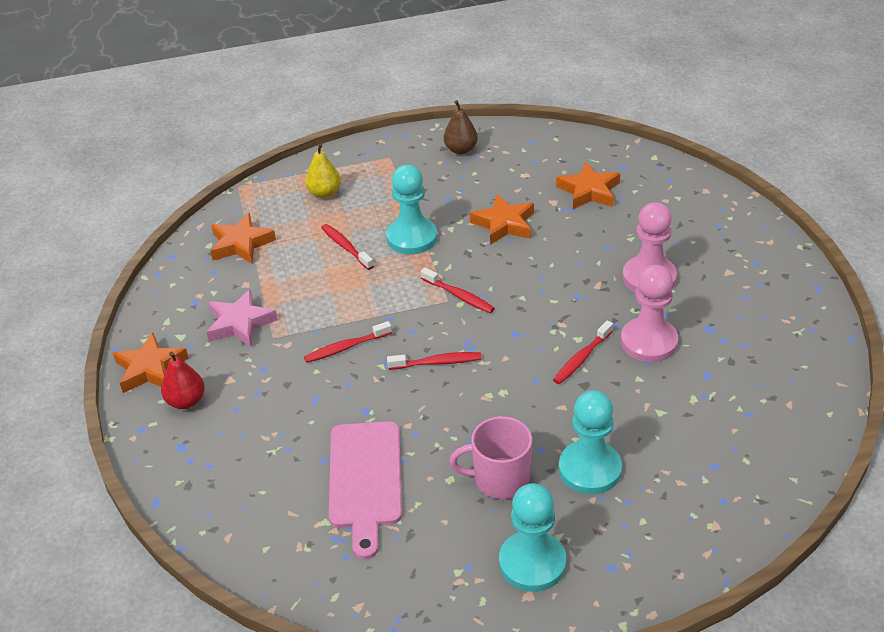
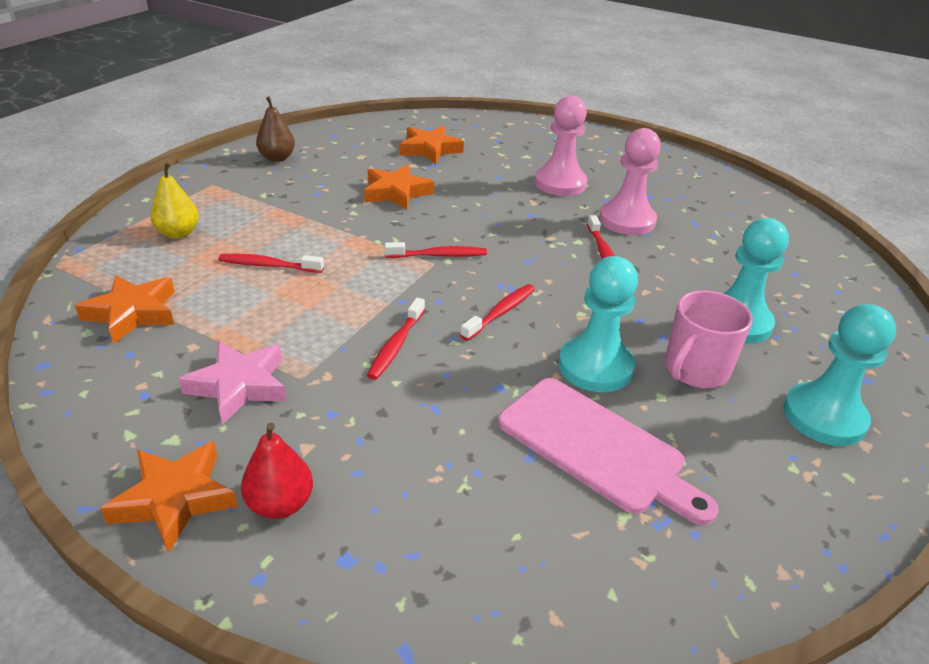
camera: 50 degrees left, 5 degrees down
turquoise pawn [386,165,437,254] -> turquoise pawn moved to [559,256,638,392]

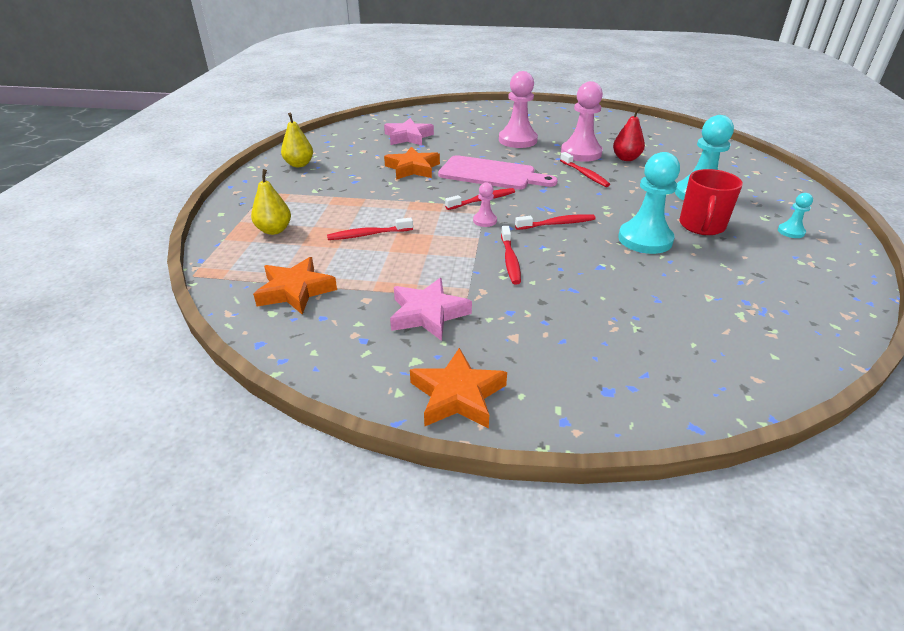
camera: 20 degrees left, 0 degrees up
red pear [241,423,313,519] -> red pear moved to [613,107,645,161]
brown pear [256,96,295,162] -> yellow pear [281,113,313,167]
orange star [400,126,464,164] -> pink star [384,118,434,145]
red toothbrush [460,284,535,341] -> red toothbrush turned 60 degrees clockwise [515,214,596,230]
pink cutting board [498,378,719,525] -> pink cutting board moved to [438,155,558,190]
pink mug [665,291,753,388] -> red mug [679,169,743,235]
turquoise pawn [783,304,896,446] -> turquoise pawn [778,193,813,238], size x0.48
none -> pink pawn [473,182,497,227]

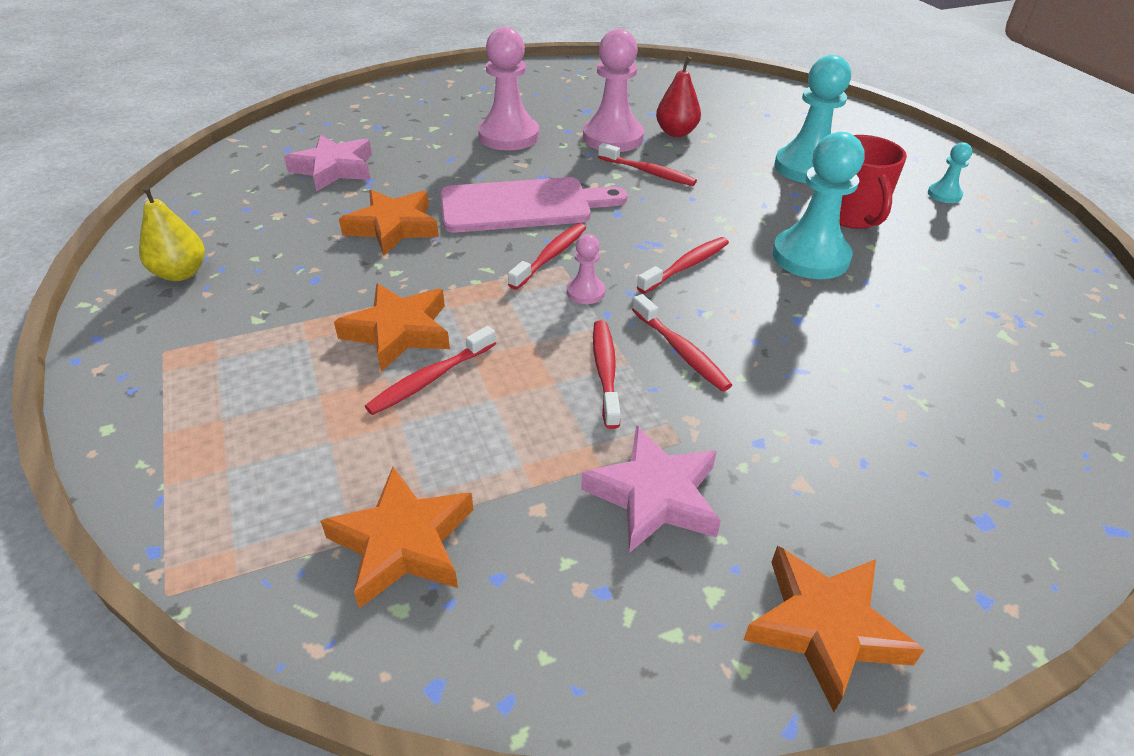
camera: 30 degrees left, 5 degrees up
yellow pear [251,169,291,235] -> none
none -> orange star [334,283,450,372]
none -> red toothbrush [593,320,620,429]

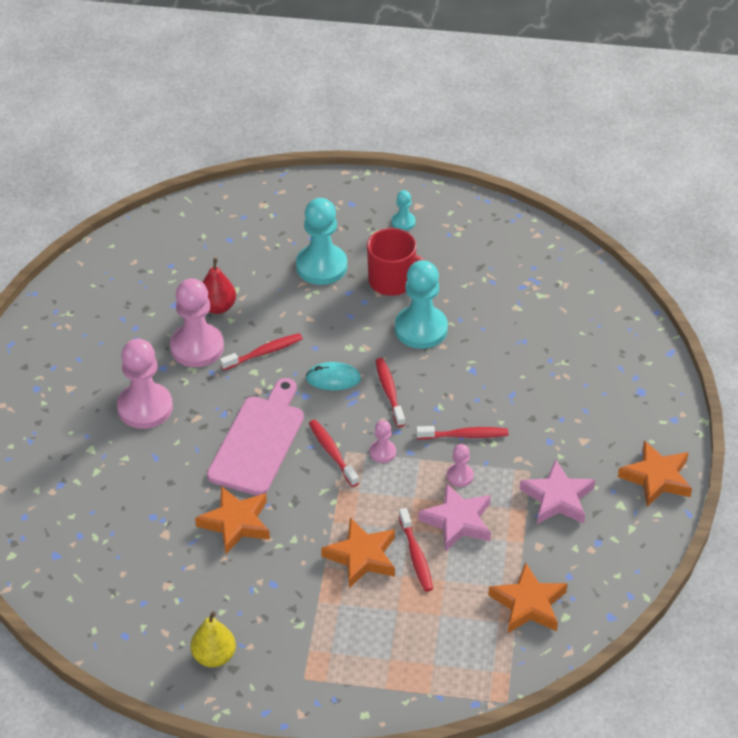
camera: 60 degrees left, 5 degrees up
pink star [284,135,372,191] -> pink star moved to [418,482,491,552]
red toothbrush [593,320,620,429] -> pink pawn [446,444,474,487]
none -> turquoise mouse [305,362,361,391]

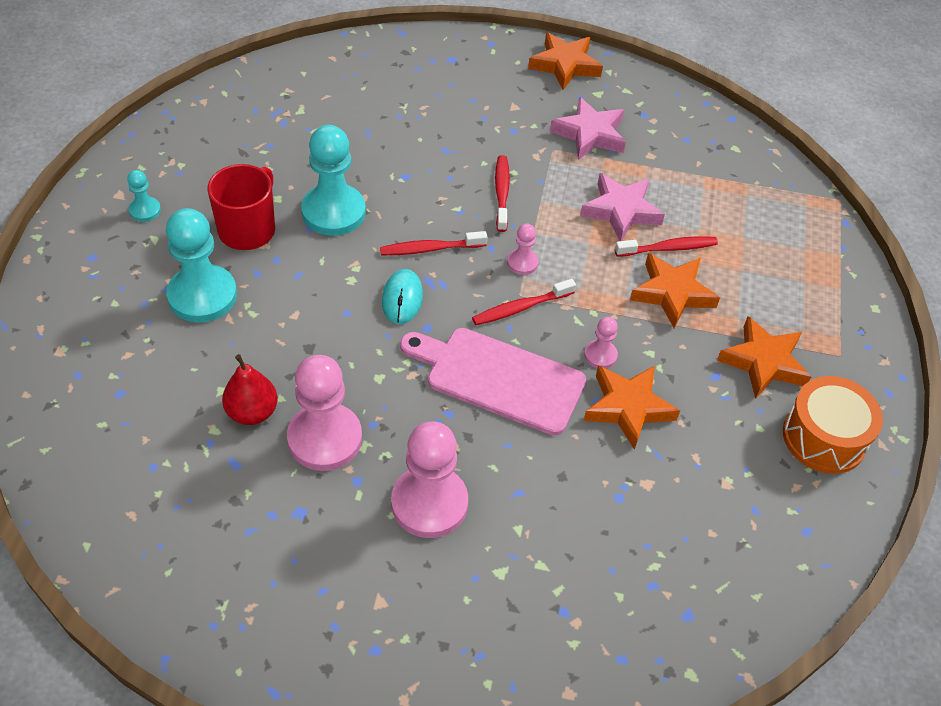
camera: 90 degrees left, 5 degrees up
yellow pear [190,611,236,667] -> orange drum [783,376,883,474]
red toothbrush [220,333,303,370] -> none
pink pawn [446,444,474,487] -> pink pawn moved to [584,317,618,368]
orange star [488,562,567,633] -> orange star moved to [717,317,811,399]

